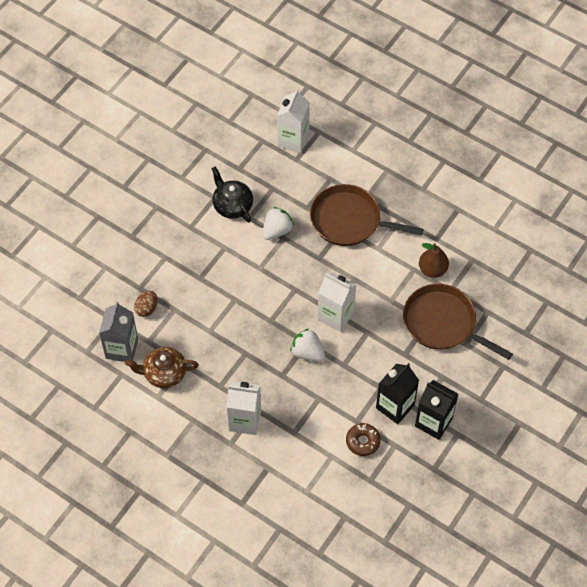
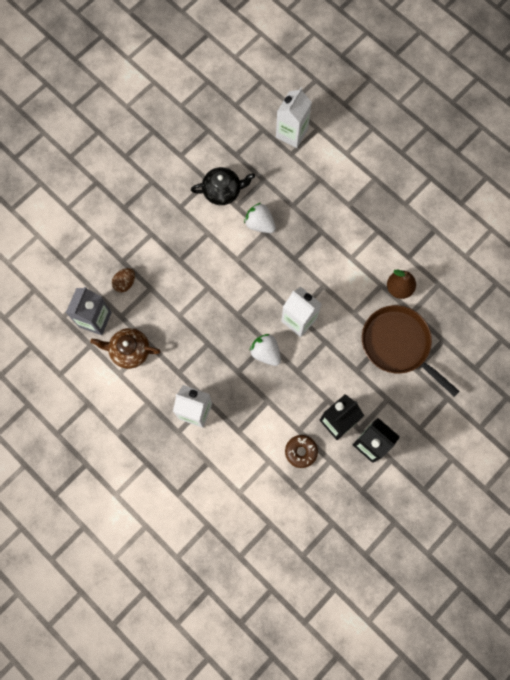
camera: 10 degrees right, 15 degrees up
black teapot [211,166,253,222] -> black teapot turned 105 degrees clockwise [191,167,255,205]
white strawberry [262,207,294,240] -> white strawberry turned 105 degrees counterclockwise [244,203,276,233]
brown pan [310,184,424,246] -> none

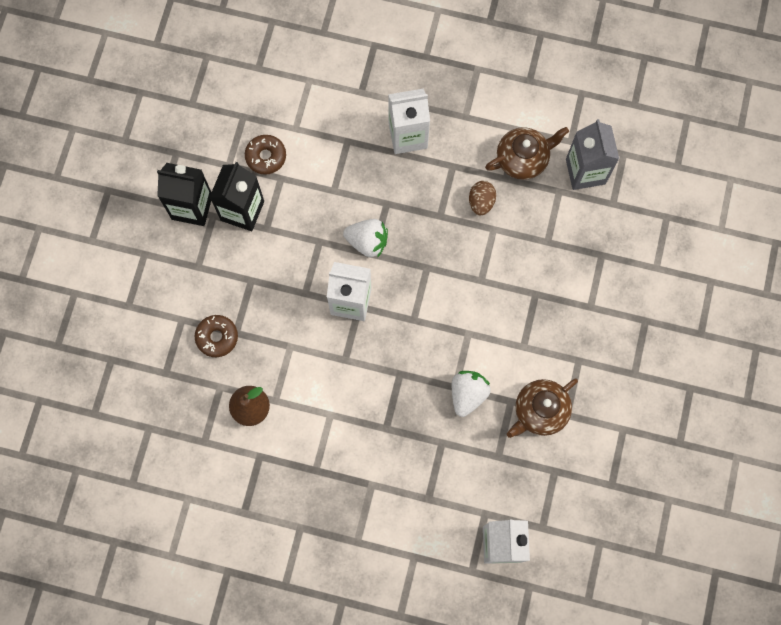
camera: 150 degrees right, 0 degrees up
brown egg [112,268,135,292] -> brown egg moved to [469,181,496,216]
black teapot [191,167,255,205] -> brown teapot [507,378,578,438]
white strawberry [244,203,276,233] -> white strawberry turned 75 degrees counterclockwise [452,371,491,417]
brown pan [362,305,460,397] -> brown donut [195,315,238,357]

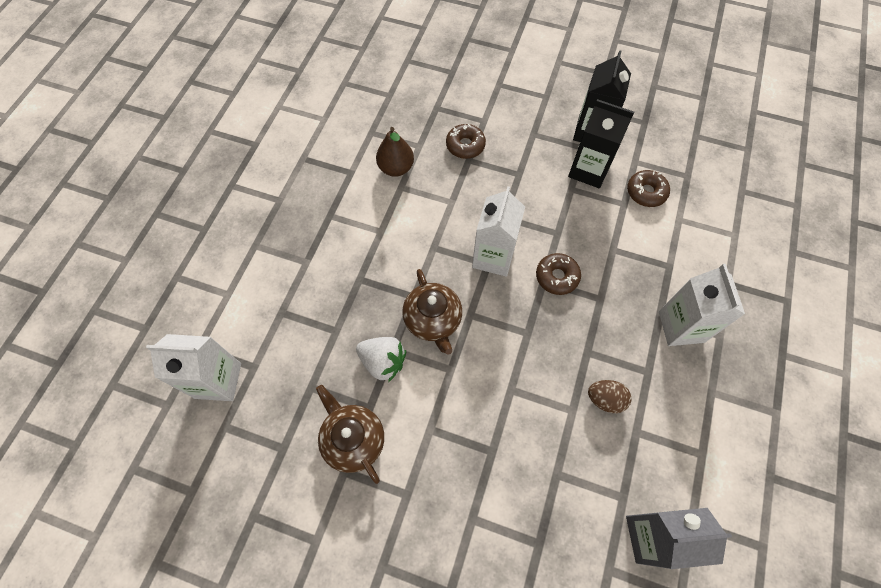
camera: 95 degrees right, 10 degrees down
white strawberry [343,219,388,258] -> brown donut [536,253,581,295]
brown teapot [485,127,569,180] -> brown teapot moved to [402,269,462,355]

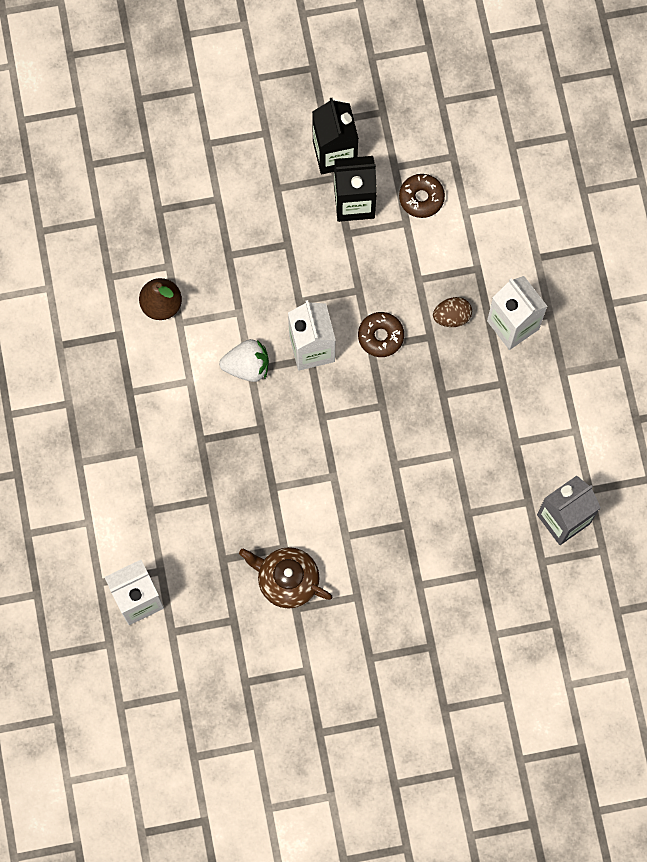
camera: 30 degrees left, 10 degrees up
white strawberry [356,337,406,382] -> white strawberry moved to [219,339,269,382]
brown teapot [402,269,462,355] -> none
brown donut [446,124,486,159] -> none
brown egg [588,380,631,413] -> brown egg moved to [433,297,472,327]

